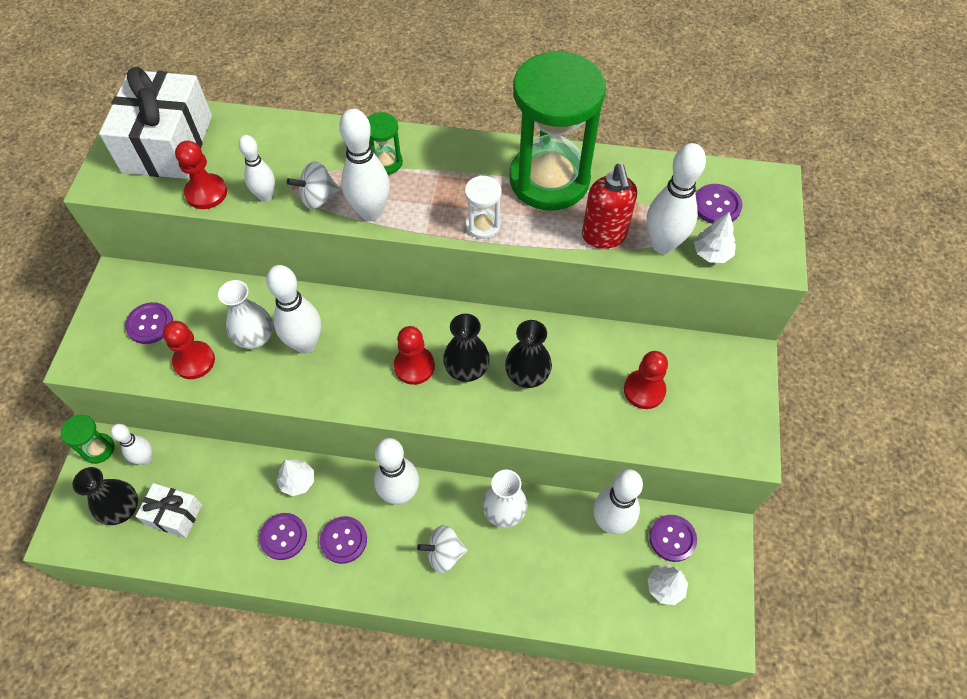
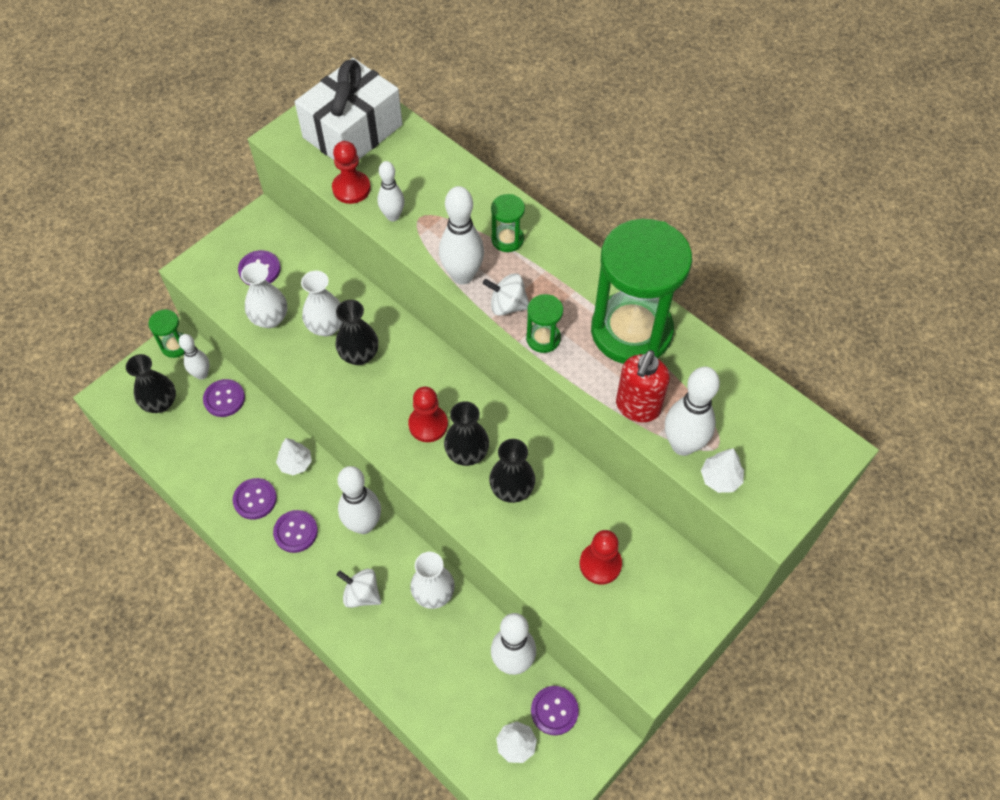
camera: 35 degrees right, 0 degrees up
white gift [135,483,202,538] -> none
red pawn [163,321,215,379] -> white vase [241,262,287,328]
white bowling pin [266,265,321,354] -> black vase [335,300,378,365]
white spinning top [287,161,340,209] -> white spinning top moved to [483,273,529,316]
white hourglass [465,176,502,239] -> green hourglass [526,294,563,353]
purple button [695,184,743,224] -> purple button moved to [203,379,245,417]

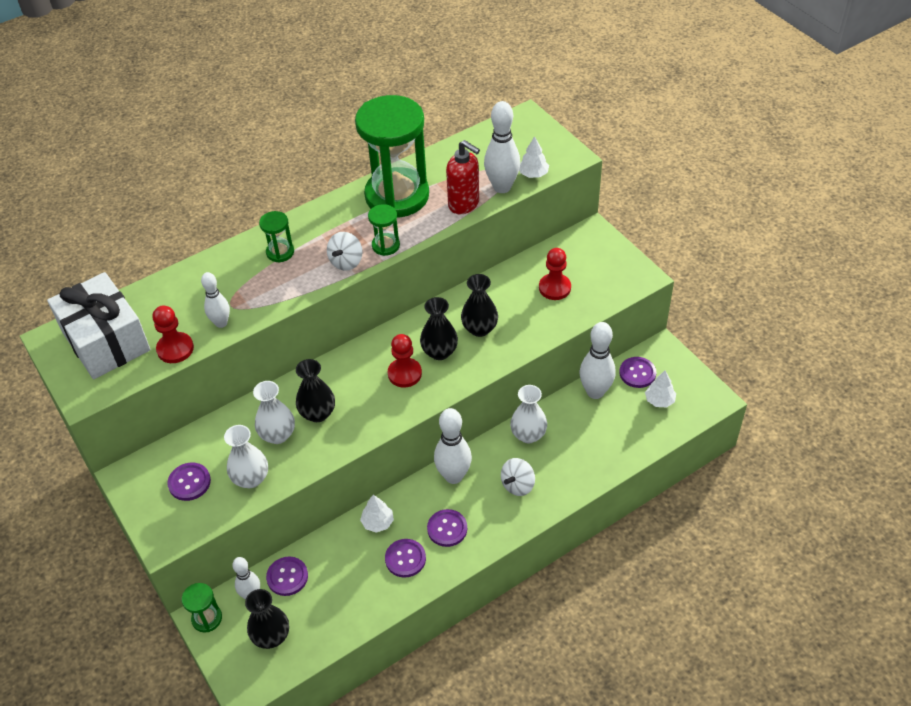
camera: 75 degrees left, 10 degrees down
white bowling pin [439,186,484,285] -> none

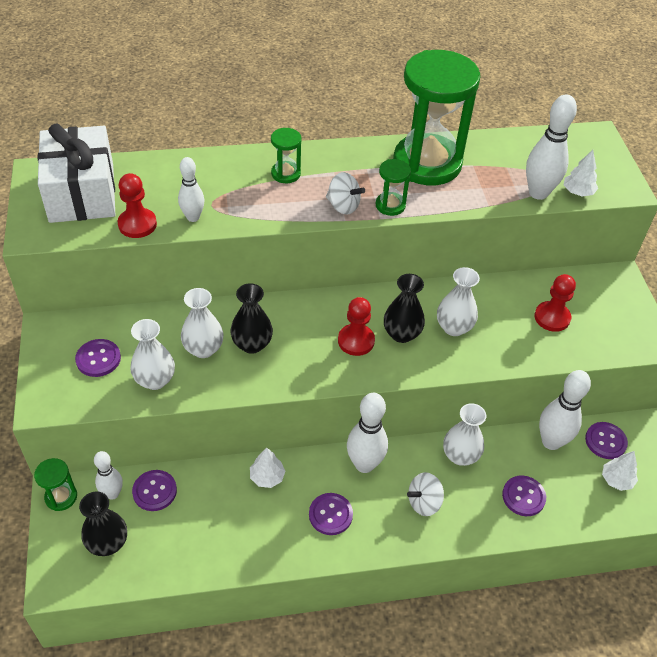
camera: 20 degrees right, 0 degrees up
white spinning top [327,232,363,271] -> white spinning top turned 105 degrees counterclockwise [326,172,365,215]
purple button [385,539,426,578] -> purple button moved to [502,476,546,516]
red soap dispenser [446,140,480,214] -> none
black vase [461,274,498,337] -> white vase [437,267,480,336]

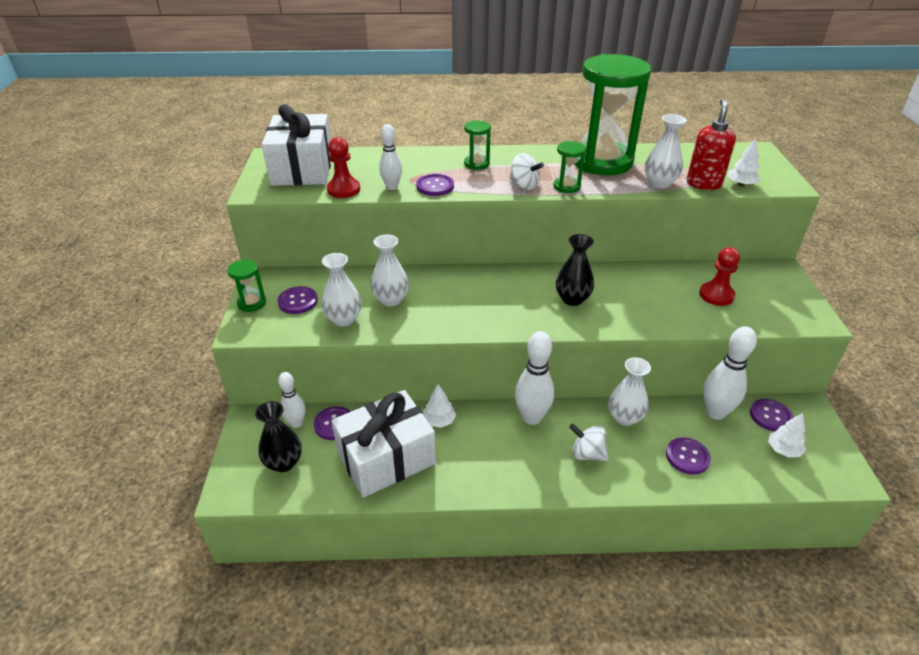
camera: 10 degrees right, 10 degrees down
green hourglass [34,458,77,511] -> green hourglass moved to [227,259,266,312]
black vase [230,283,273,354] -> none
purple button [309,493,353,535] -> purple button moved to [416,174,454,196]
red pawn [338,297,375,356] -> none
white spinning top [407,472,444,516] -> white spinning top turned 45 degrees clockwise [569,424,608,461]
white vase [437,267,480,336] -> white vase moved to [645,114,687,189]
white bowling pin [526,94,577,200] -> red soap dispenser [687,98,736,190]
none -> white gift [331,390,436,498]

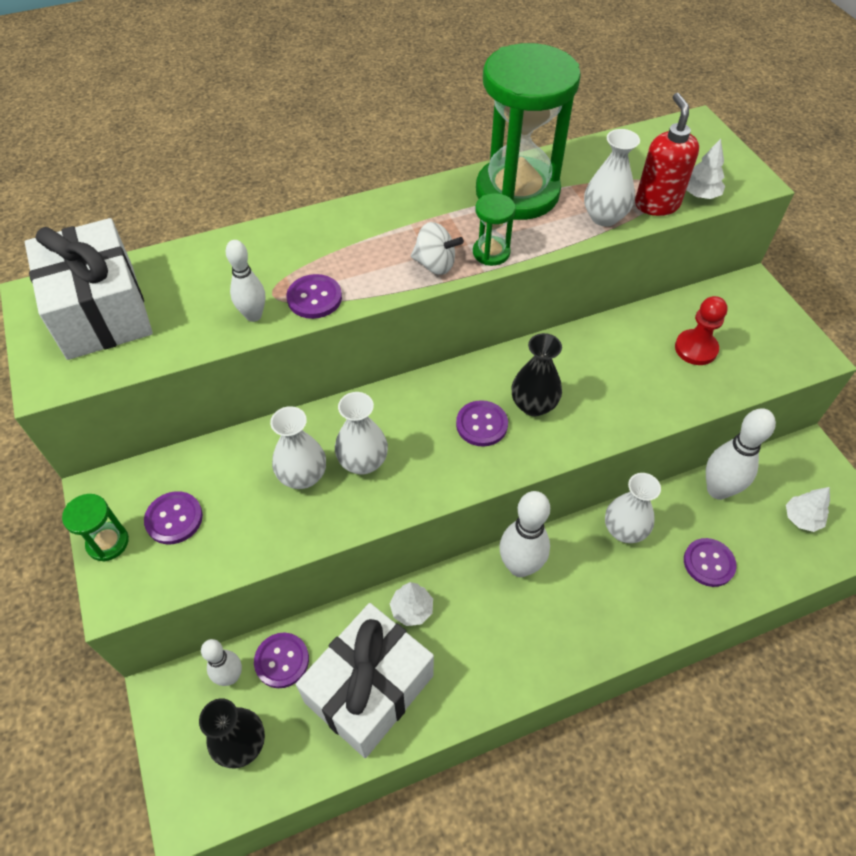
camera: 20 degrees left, 15 degrees up
white vase [322,253,362,327] -> white vase moved to [335,392,388,474]
red pawn [327,137,360,198] -> none
green hourglass [464,120,491,170] -> none
white spinning top [569,424,608,461] -> none
purple button [750,399,794,432] -> purple button moved to [456,400,508,447]

